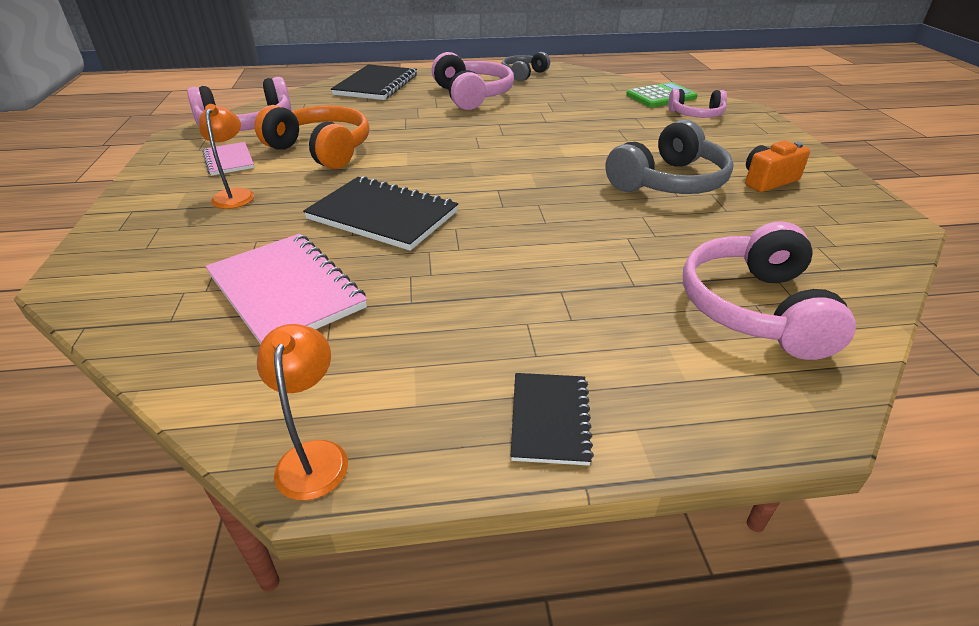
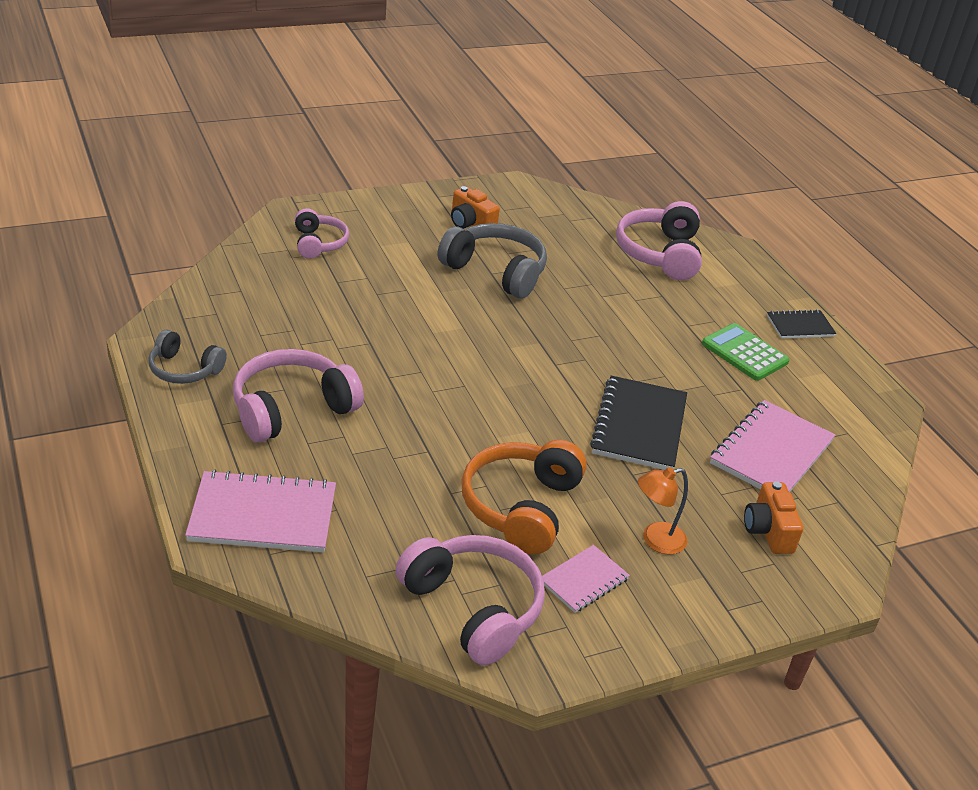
camera: 110 degrees left, 0 degrees up
orange lamp [257,324,348,501] -> none
black notebook [331,64,417,100] -> pink notebook [185,470,336,552]
green calculator [626,82,698,107] -> green calculator moved to [702,323,789,381]
pink headphones [683,221,856,360] -> pink headphones turned 105 degrees clockwise [616,201,702,280]
none -> orange camera [744,481,803,554]

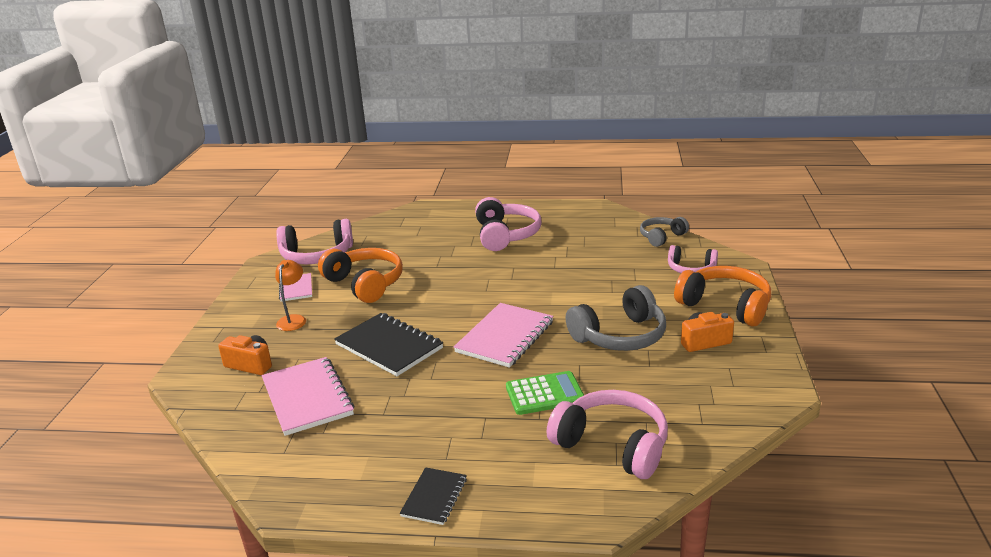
camera: 125 degrees right, 10 degrees down
grey headphones [148,330,227,384] -> grey headphones moved to [640,217,689,247]
pink notebook [185,470,336,552] -> pink notebook moved to [454,303,553,368]
green calculator [702,323,789,381] -> green calculator moved to [506,371,584,415]
none -> orange headphones [674,266,771,327]

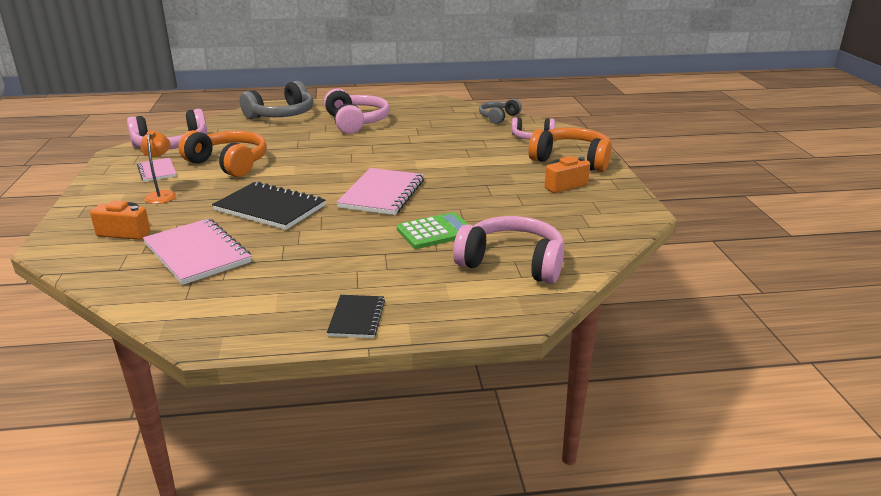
camera: 15 degrees left, 0 degrees up
grey headphones [566,285,666,351] -> grey headphones moved to [240,81,313,119]

